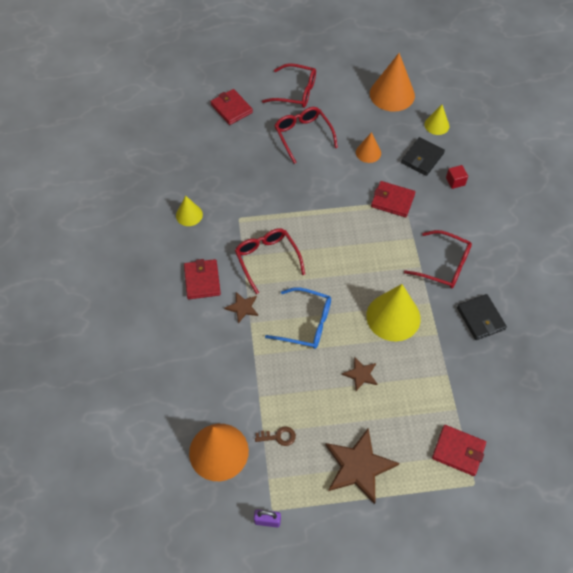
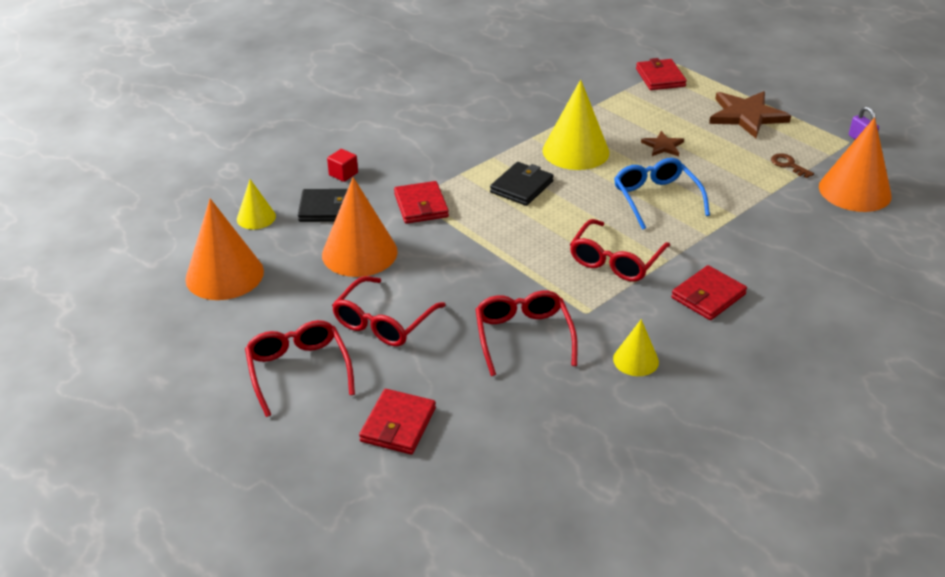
camera: 125 degrees left, 20 degrees down
brown star [224,292,258,324] -> none
orange cone [356,132,381,163] -> orange cone [322,177,398,277], size x1.86
red glasses [404,230,472,289] -> red glasses moved to [475,291,578,376]
black wallet [457,294,507,340] -> black wallet moved to [490,162,554,206]

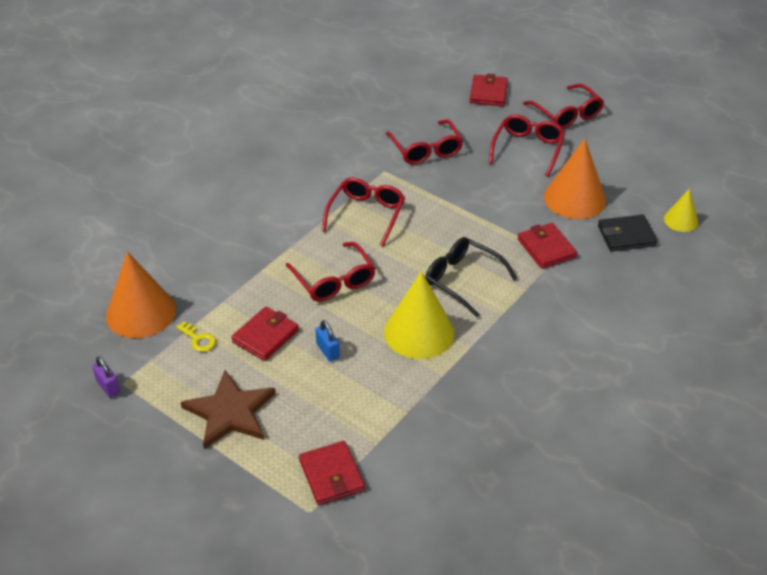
camera: 170 degrees right, 5 degrees up
orange cone [185,199,264,300] -> none
red cube [327,149,358,182] -> none
black wallet [490,162,554,206] -> black glasses [425,237,517,317]
yellow cone [613,319,659,376] -> none
blue glasses [614,158,710,230] -> red glasses [286,242,376,302]
brown star [641,131,684,156] -> blue padlock [316,320,340,361]
red wallet [671,265,747,320] -> red wallet moved to [231,306,299,361]
brown key [771,153,814,178] -> yellow key [176,321,216,352]

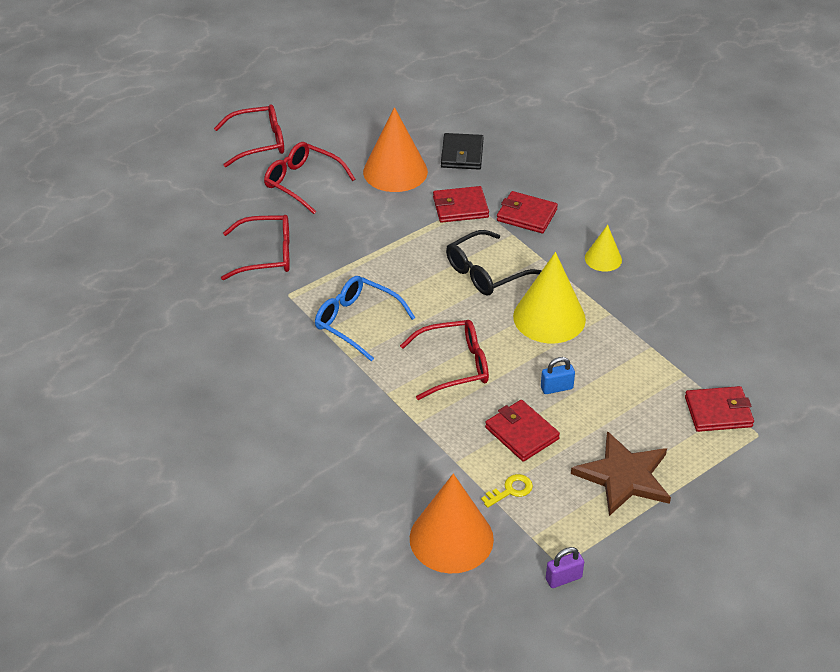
camera: 75 degrees left, 0 degrees up
red glasses [322,177,405,246] -> blue glasses [315,276,415,362]
red wallet [469,74,508,106] -> red wallet moved to [497,191,558,233]
yellow cone [664,189,698,232] -> yellow cone moved to [585,225,622,272]

